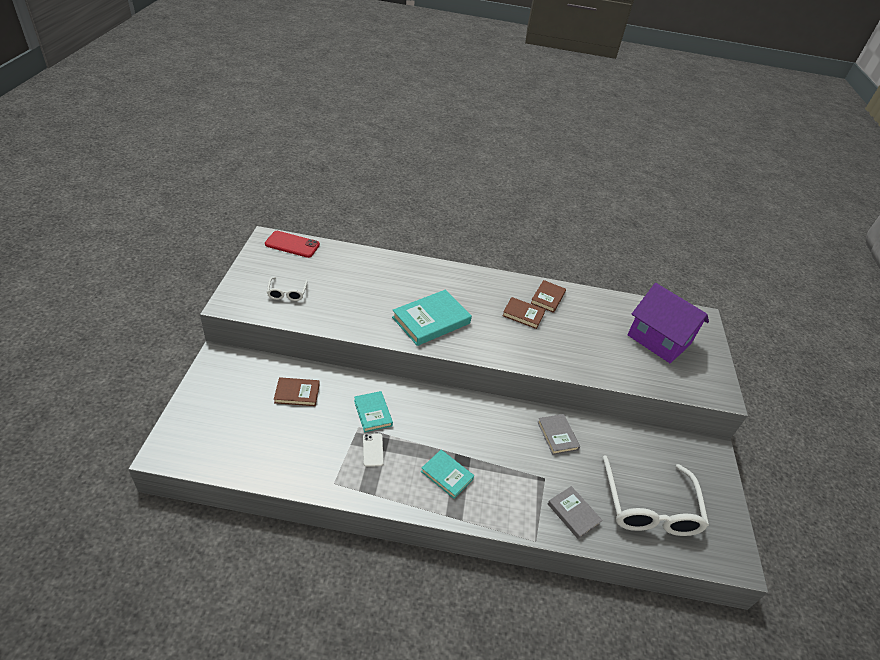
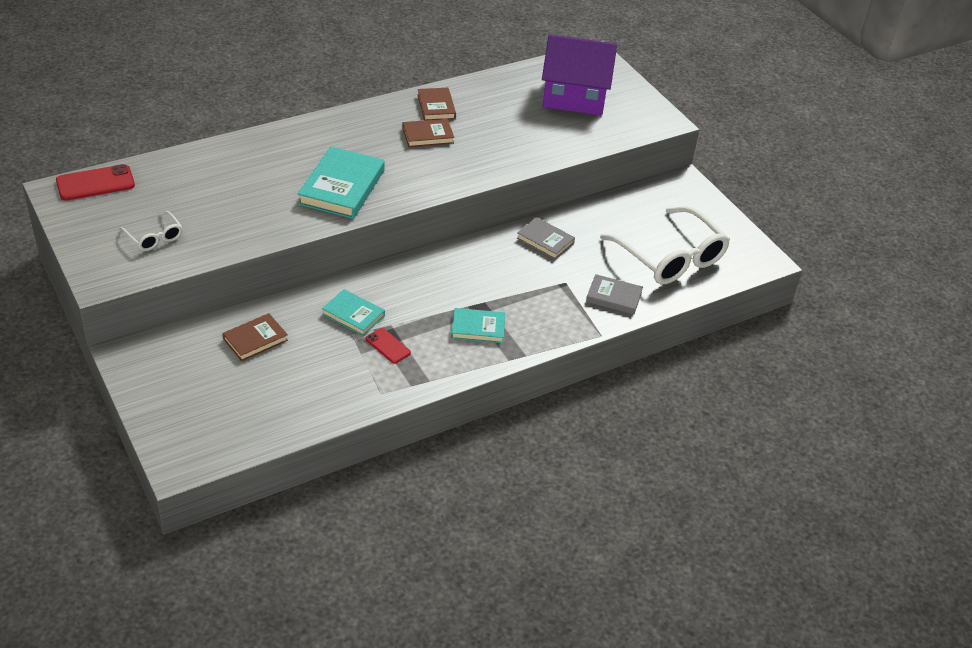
camera: 35 degrees left, 0 degrees up
white phone [363,433,384,467] -> red phone [366,328,411,364]

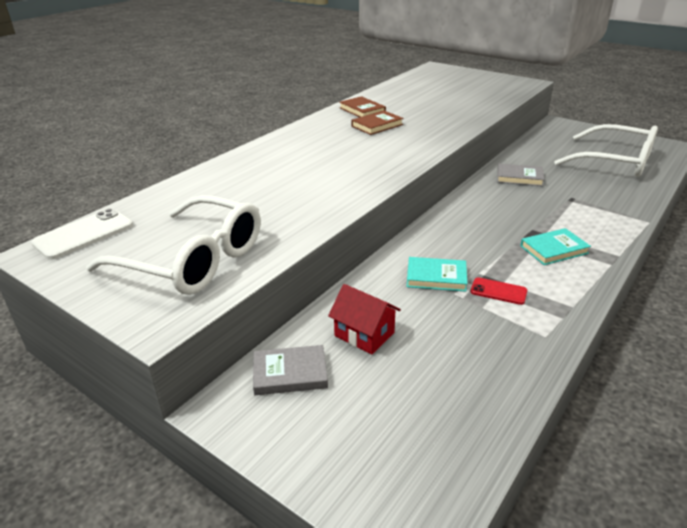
camera: 20 degrees left, 10 degrees down
red phone [56,164,135,201] -> white phone [31,208,133,260]
white glasses [120,211,182,251] -> white glasses [86,195,261,295], size x2.14
brown book [223,313,288,361] -> red house [328,284,401,354]
turquoise book [298,147,385,219] -> none
purple house [542,34,617,115] -> none
grey book [586,274,643,314] -> grey book moved to [253,345,328,395]

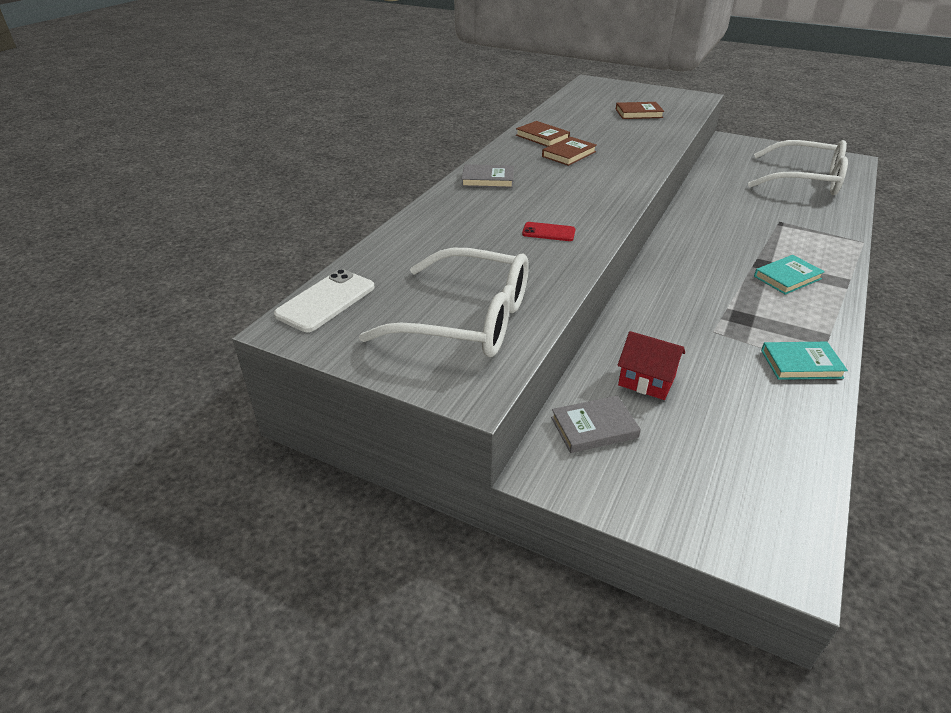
camera: 10 degrees left, 5 degrees up
turquoise book [407,257,468,292] -> turquoise book moved to [761,342,848,380]
red phone [470,277,527,305] -> red phone moved to [522,222,575,241]
grey book [497,163,544,186] -> grey book moved to [462,164,514,188]
none -> brown book [616,102,664,119]

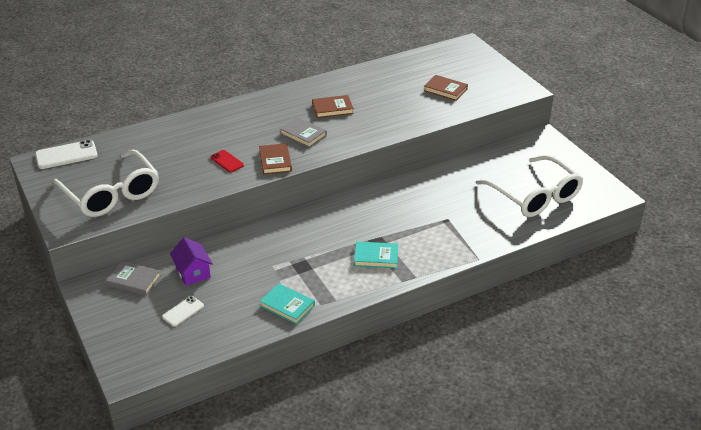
camera: 35 degrees right, 0 degrees up
grey book [462,164,514,188] -> grey book moved to [280,117,327,148]
brown book [516,121,570,147] -> brown book moved to [259,143,292,174]
red house [618,331,685,400] -> purple house [170,237,213,286]
none -> white phone [162,296,204,327]

